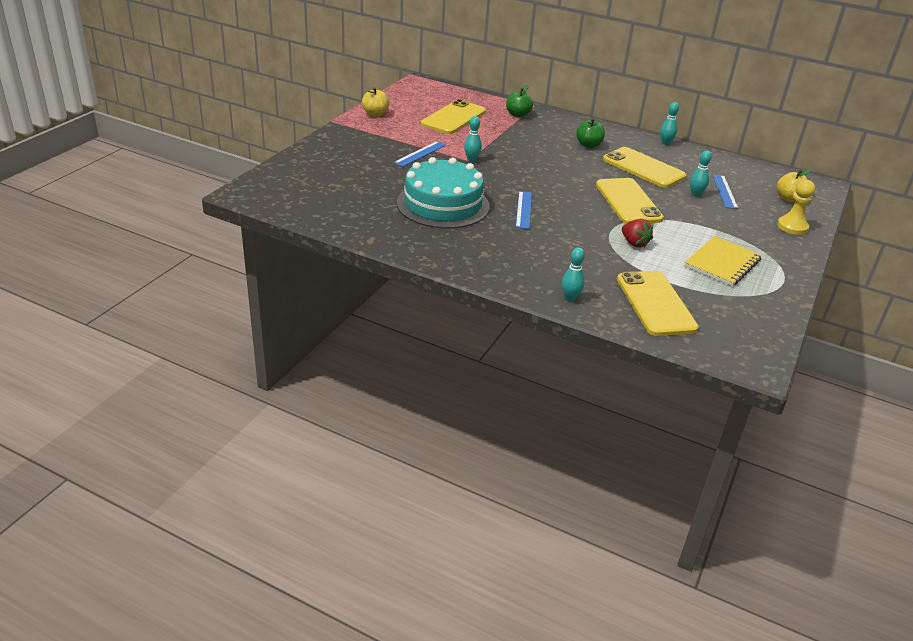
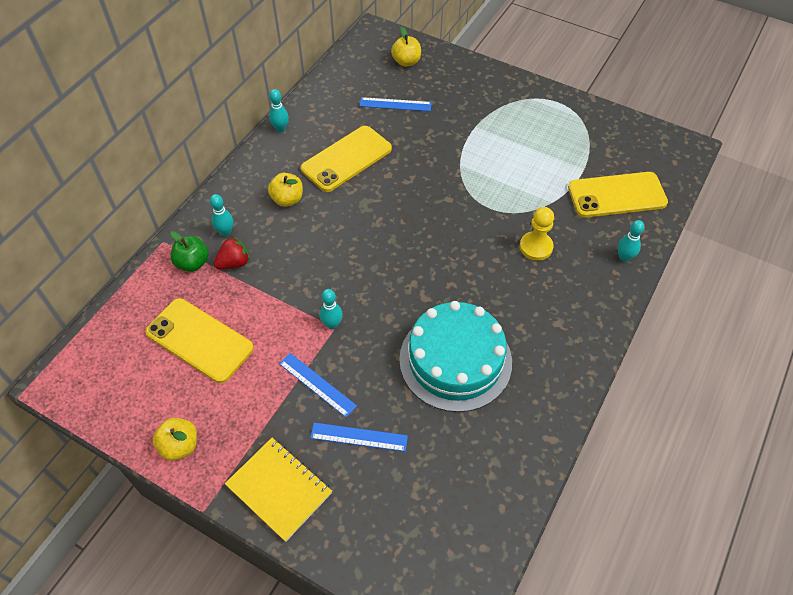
camera: 85 degrees left, 20 degrees up
blue ruler [516,191,532,229] -> blue ruler moved to [310,423,408,452]
green apple [576,118,605,148] -> yellow apple [268,173,303,207]
yellow phone [596,178,664,224] -> none
red strawberry [622,219,653,248] -> red strawberry moved to [214,237,250,269]
yellow notebook [684,236,762,286] -> yellow notebook moved to [225,438,332,542]
turquoise bowling pin [690,151,712,197] -> turquoise bowling pin moved to [210,194,234,236]
yellow pawn [777,180,815,235] -> yellow pawn moved to [520,207,554,261]

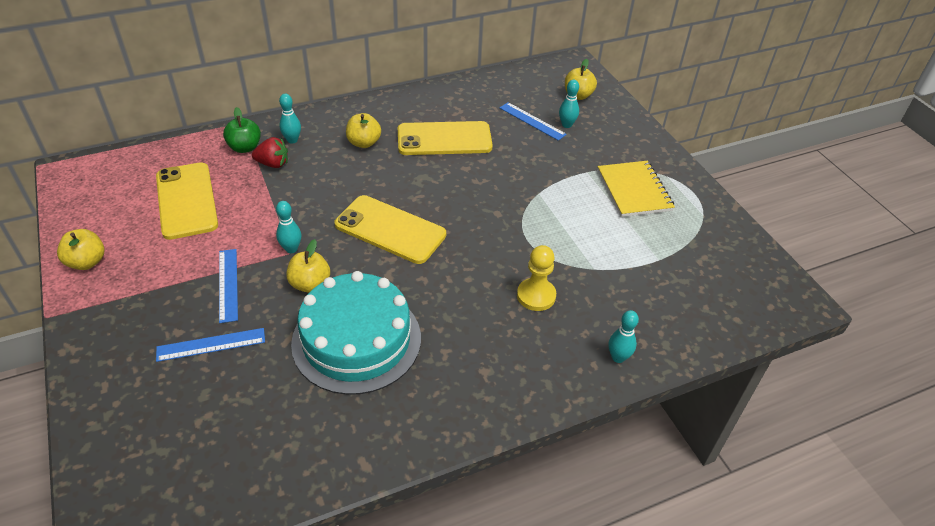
camera: 35 degrees right, 10 degrees down
yellow notebook [225,438,332,542] -> yellow notebook moved to [598,161,675,217]
turquoise bowling pin [269,89,289,132] -> turquoise bowling pin moved to [559,80,579,128]
blue ruler [310,423,408,452] -> blue ruler turned 60 degrees counterclockwise [156,328,265,362]
yellow phone [568,172,668,218] -> yellow phone moved to [334,195,446,264]
none -> yellow apple [286,239,330,293]

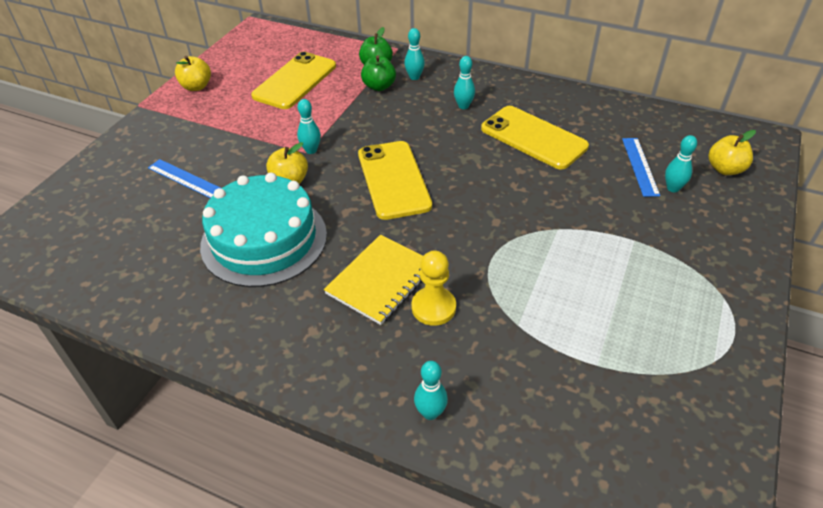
camera: 50 degrees right, 0 degrees up
blue ruler [219,249,238,323] -> none
red strawberry [252,137,288,168] -> green apple [361,55,396,91]
yellow apple [346,113,381,148] -> turquoise bowling pin [454,56,475,109]
yellow notebook [598,161,675,217] -> yellow notebook moved to [324,234,423,325]

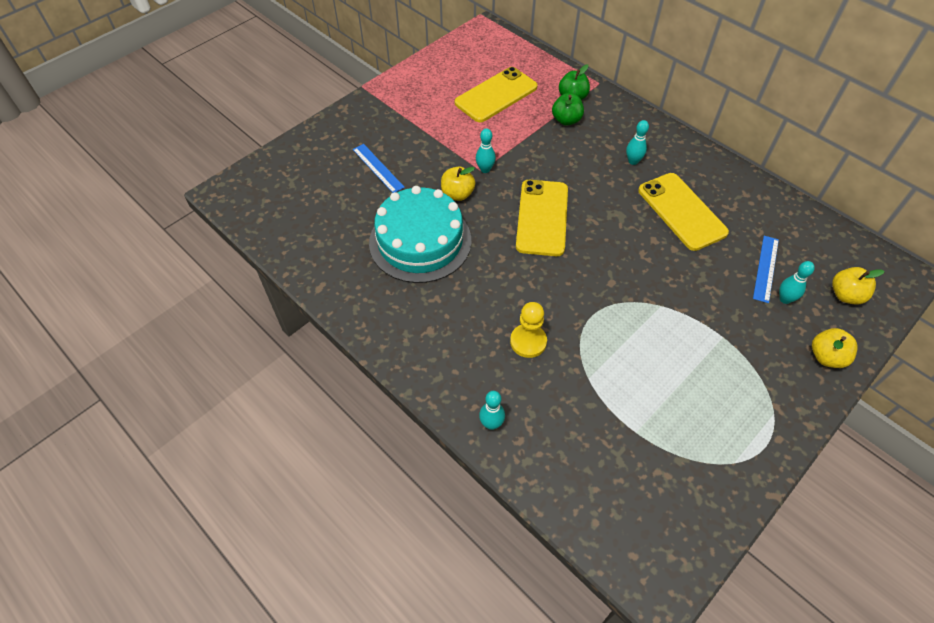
camera: 20 degrees right, 10 degrees up
yellow apple [175,56,211,91] -> yellow apple moved to [812,328,857,368]
yellow notebook [324,234,423,325] -> none
turquoise bowling pin [404,28,425,80] -> none

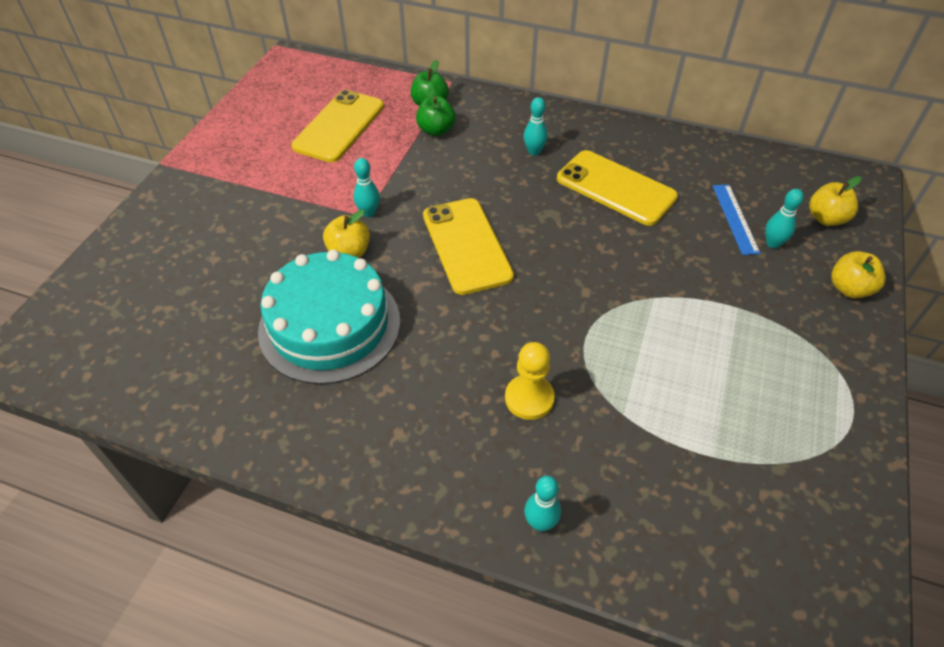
camera: 25 degrees left, 5 degrees down
blue ruler [353,144,405,193] -> none

